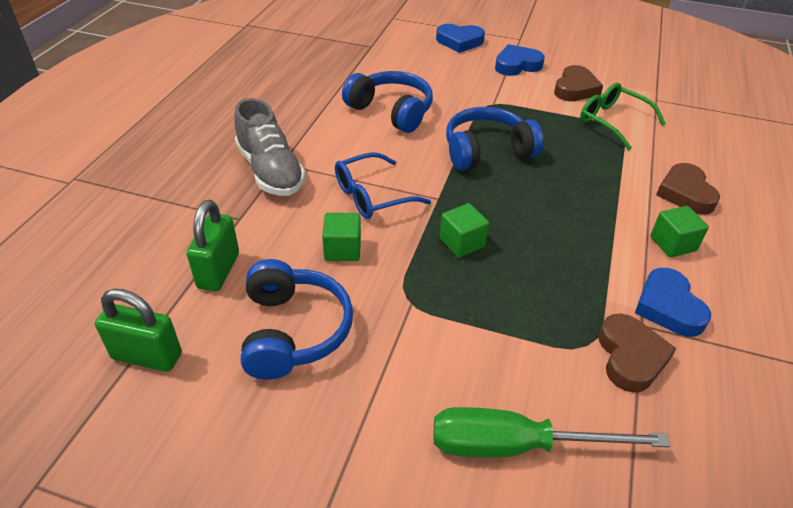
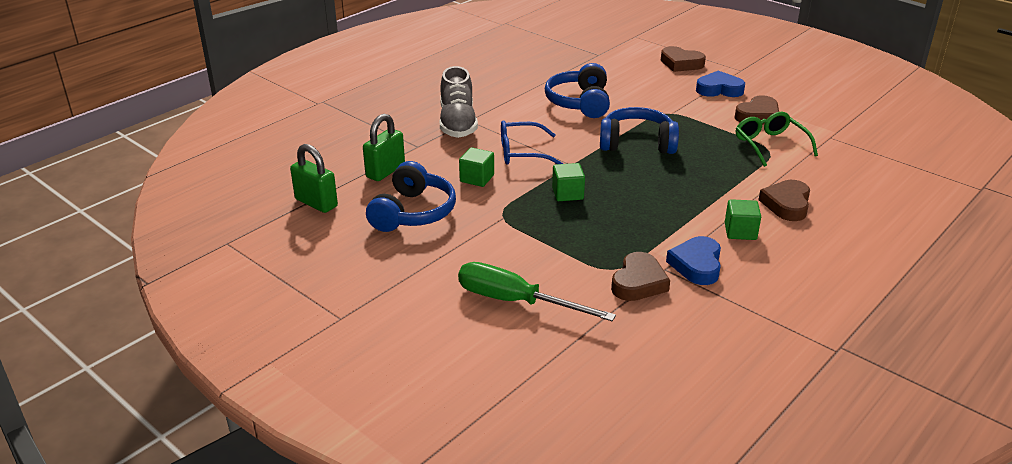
camera: 25 degrees right, 10 degrees down
blue headphones [342,71,433,133] -> blue headphones turned 150 degrees counterclockwise [545,63,610,118]
blue heart [436,24,485,53] -> brown heart [661,46,706,72]

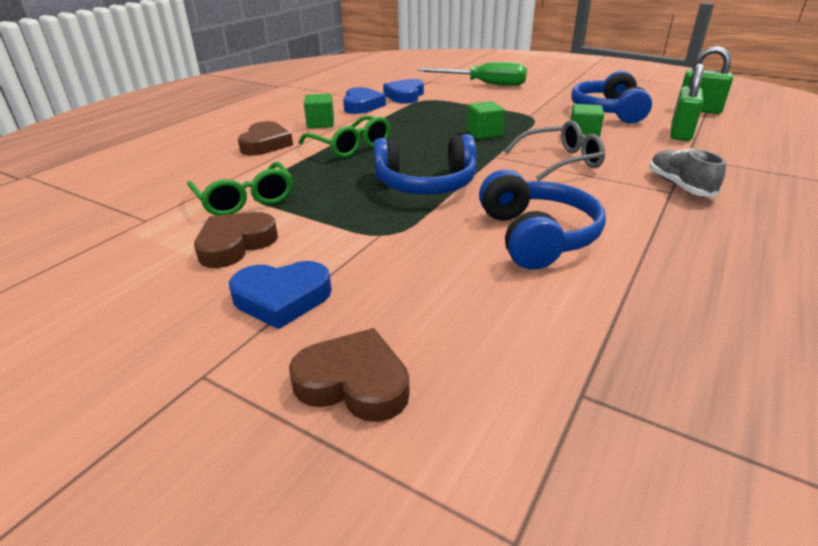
camera: 170 degrees right, 0 degrees up
grey shoe [440,66,478,138] -> grey shoe [650,148,726,197], size x0.65
blue glasses [501,120,563,165] -> grey glasses [504,120,605,181]
brown heart [611,252,670,301] -> blue heart [383,79,424,104]
none -> green glasses [299,116,391,158]

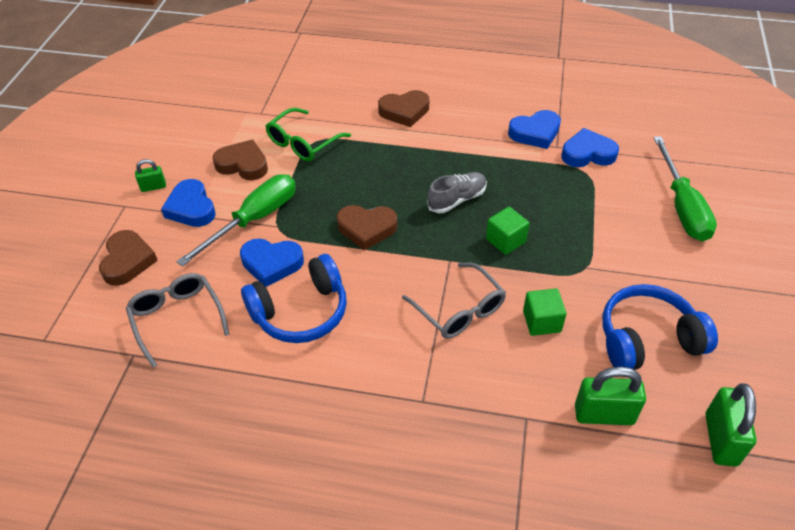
camera: 70 degrees right, 15 degrees up
green glasses [299,116,391,158] -> none
green cube [304,94,334,128] -> none
blue headphones [374,134,477,195] -> brown heart [337,205,397,250]
grey shoe [650,148,726,197] -> grey shoe moved to [427,172,487,213]
none -> grey glasses [126,273,230,368]
none -> green padlock [135,159,166,192]
none -> green screwdriver [176,174,296,267]
none -> blue heart [240,239,304,287]

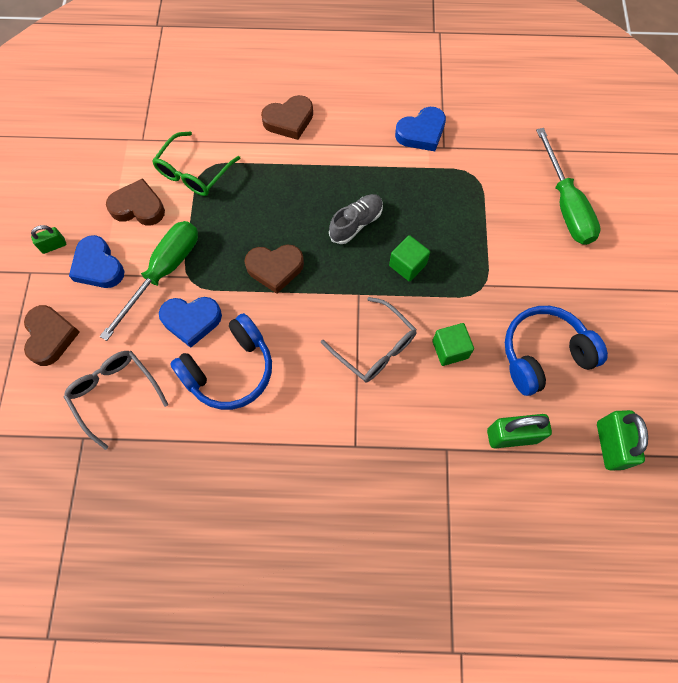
camera: 10 degrees left, 20 degrees up
blue heart [562,128,619,167] -> none

